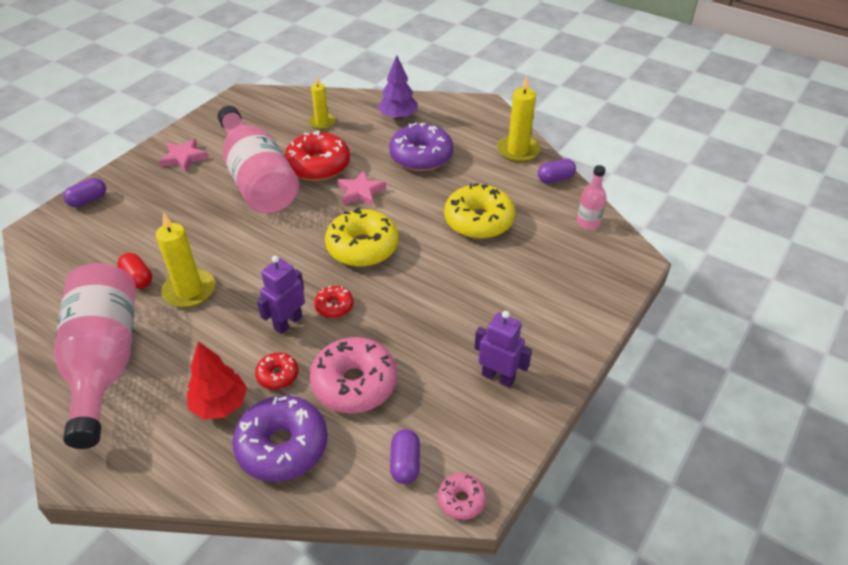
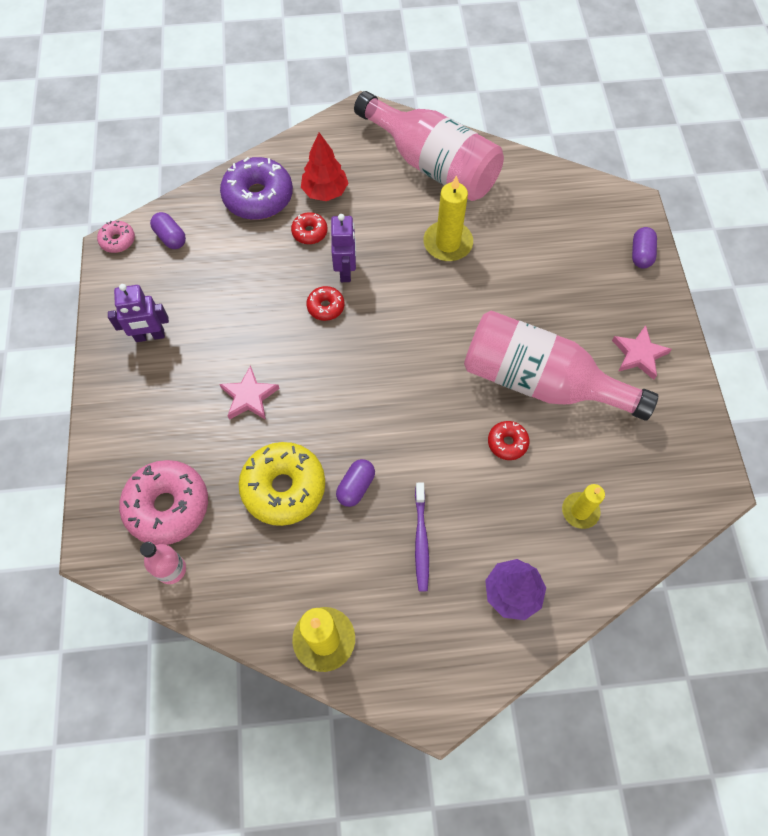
camera: 140 degrees right, 20 degrees up
red capsule [117,253,152,289] -> none
red donut [284,130,350,181] -> red donut [488,421,529,460], size x0.50
pink donut [310,337,397,413] -> pink donut moved to [119,460,208,545]
yellow donut [325,207,398,267] -> none
pink star [337,170,386,206] -> pink star moved to [219,365,279,420]
purple donut [389,123,454,171] -> purple toothbrush [415,483,429,592]
purple capsule [538,159,576,184] -> purple capsule moved to [336,459,375,507]

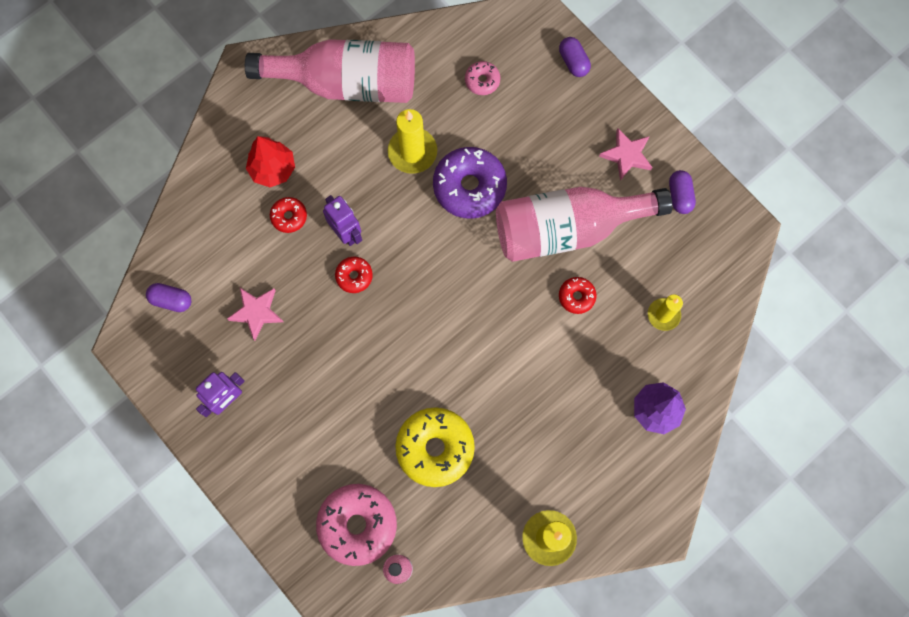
camera: 35 degrees left, 10 degrees up
pink donut [97,221,135,253] -> pink donut moved to [465,61,500,95]
pink star [219,365,279,420] -> pink star moved to [227,288,283,341]
purple donut [220,157,293,220] -> purple donut moved to [433,147,507,219]
purple capsule [336,459,375,507] -> purple capsule moved to [669,170,696,214]
purple toothbrush [415,483,429,592] -> none

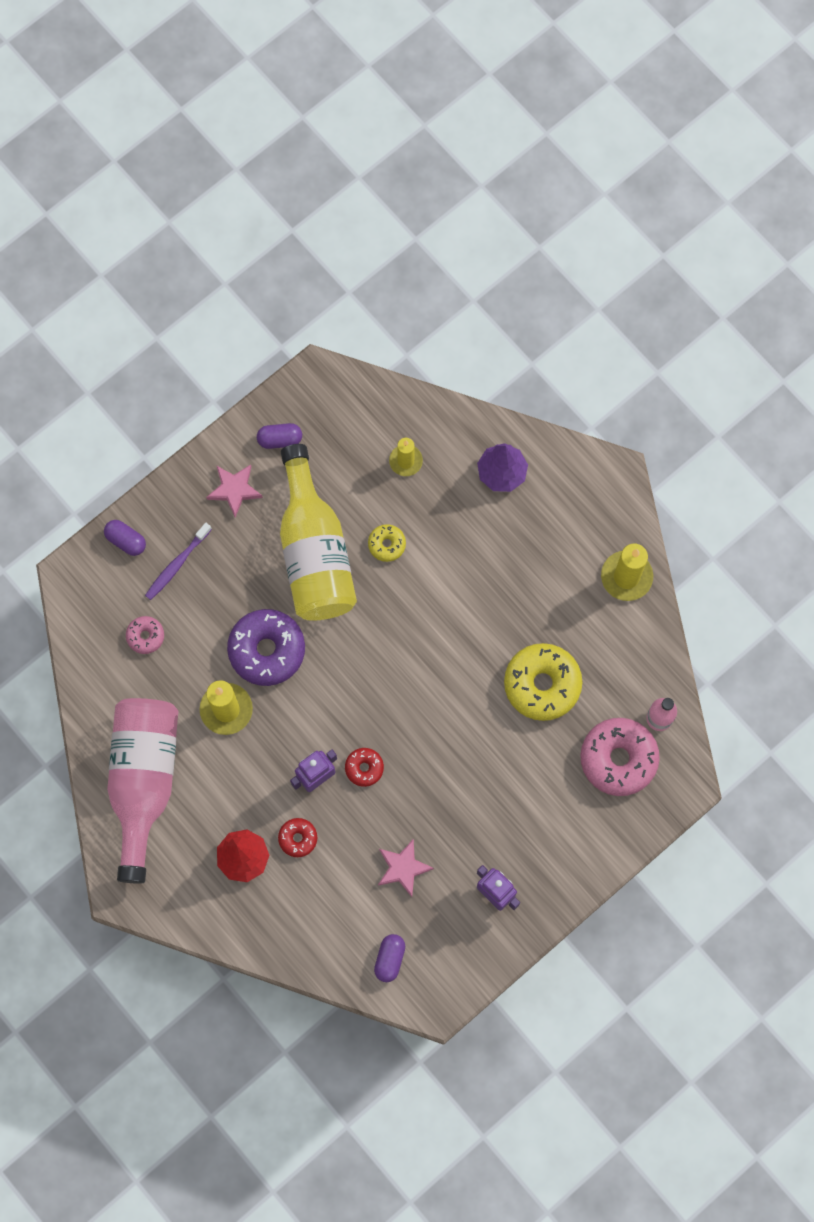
camera: 90 degrees left, 0 degrees up
pink bottle [496,187,672,262] -> yellow bottle [280,444,357,621]
purple capsule [559,37,591,77] -> purple capsule turned 60 degrees clockwise [104,520,146,556]
red donut [559,277,597,314] -> yellow donut [368,524,406,562]
none -> purple toothbrush [145,523,212,600]

